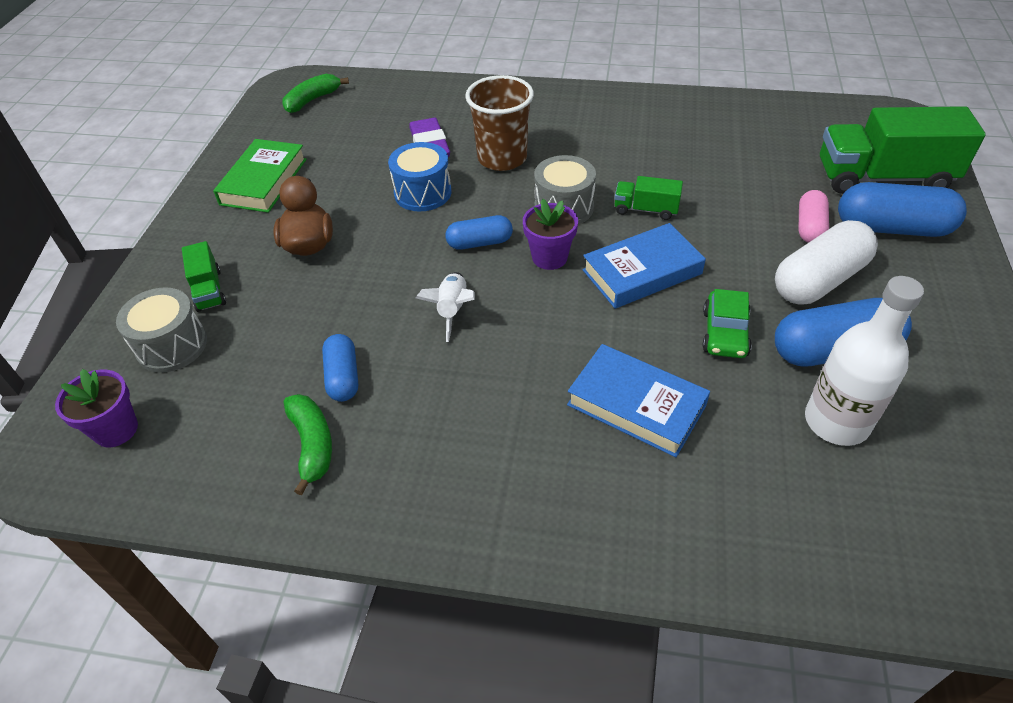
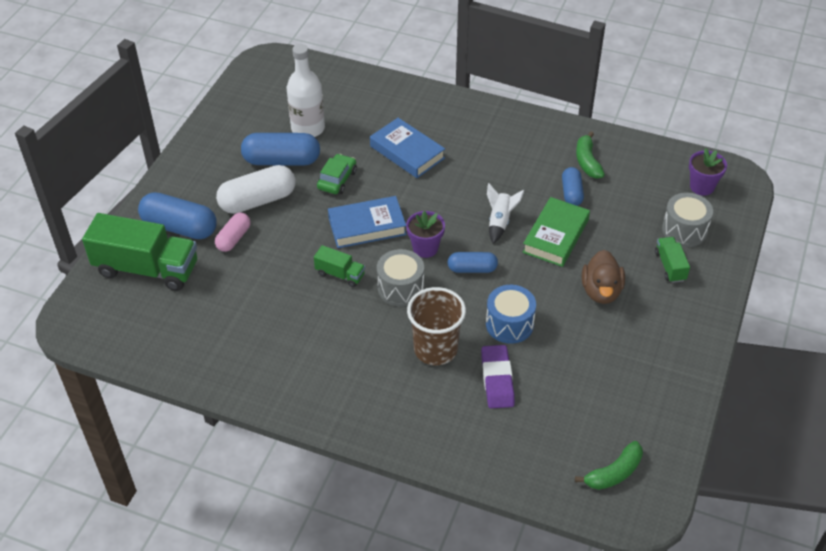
camera: 170 degrees left, 0 degrees up
green book [213,139,307,213] -> green book moved to [522,197,590,267]

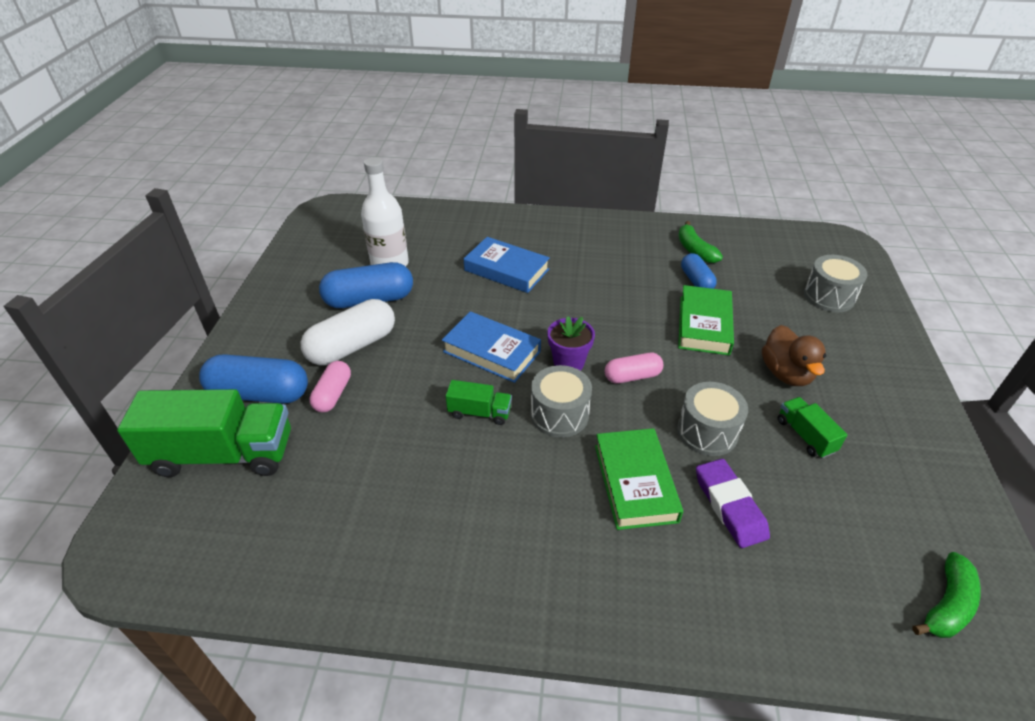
camera: 15 degrees left, 5 degrees down
green car [317,154,357,194] -> none
blue book [328,196,407,248] -> blue book turned 60 degrees clockwise [442,311,541,383]
brown cup [407,287,466,365] -> green book [595,428,683,530]
blue capsule [448,252,498,273] -> pink capsule [605,353,663,383]
blue drum [486,285,536,344] -> grey drum [677,382,748,456]
white rocket [487,183,525,244] -> none
green truck [655,237,690,283] -> green truck moved to [778,397,848,459]
purple flower pot [689,148,727,196] -> none

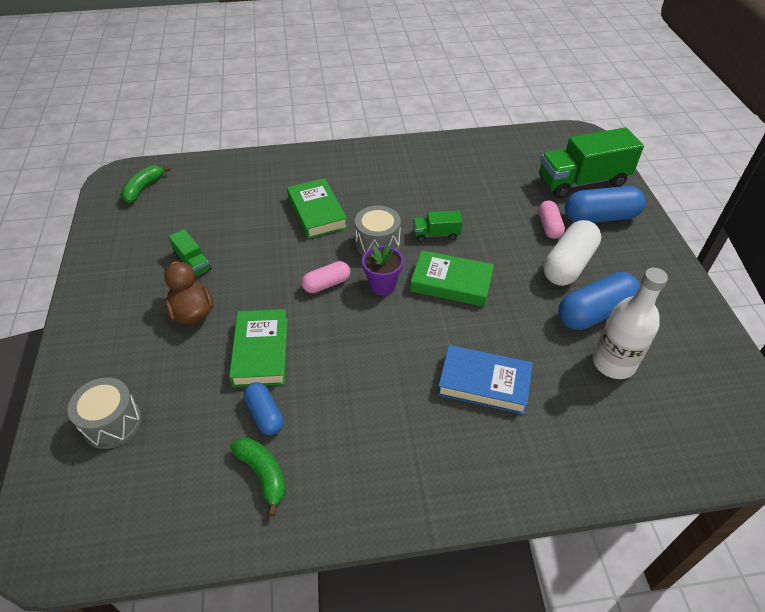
camera: 165 degrees right, 5 degrees up
blue book [442,311,541,383] -> green book [410,250,494,307]
grey drum [677,382,748,456] -> none
purple eraser [696,459,770,548] -> none

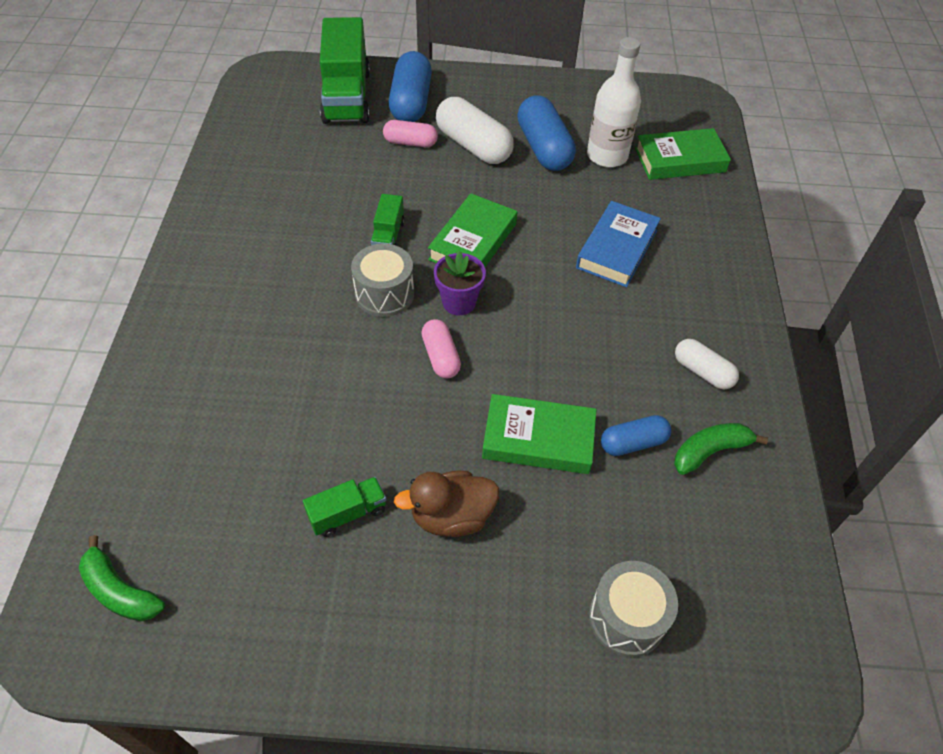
camera: 80 degrees left, 5 degrees up
green book [287,178,348,239] -> green book moved to [635,128,731,180]
none -> white capsule [675,339,739,389]

